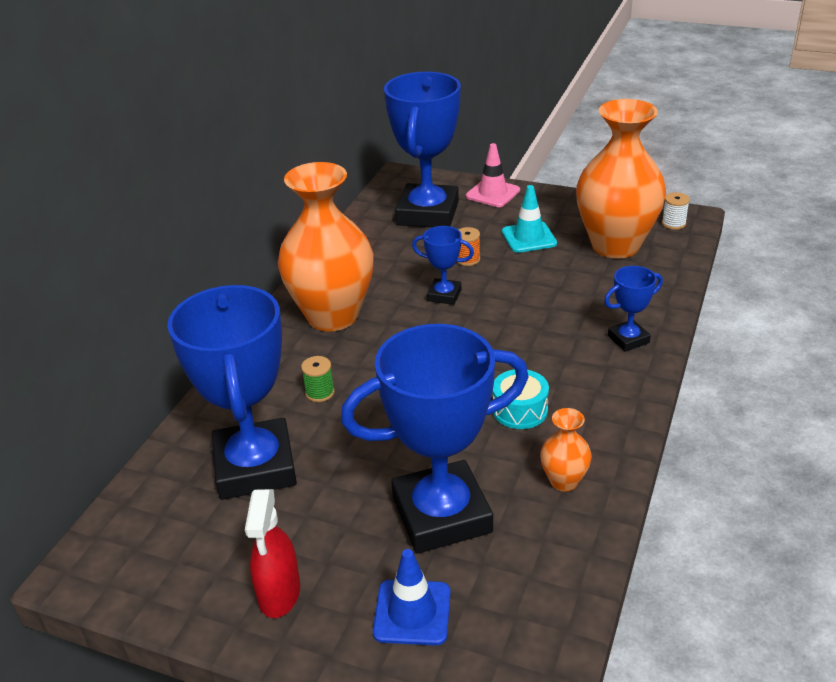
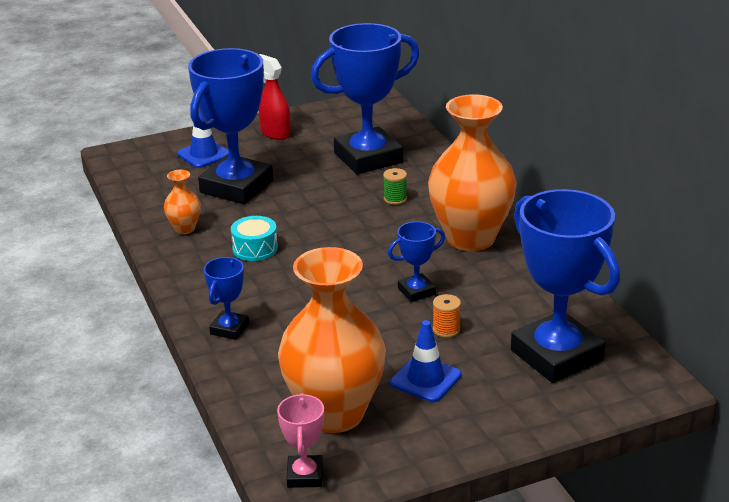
camera: 135 degrees right, 5 degrees down
blue trophy [167,285,297,500] -> blue trophy turned 60 degrees counterclockwise [311,23,420,174]
pink traffic cone [466,143,520,207] -> none
turquoise traffic cone [502,185,557,253] -> blue traffic cone [390,320,462,402]
white spool [662,192,690,230] -> pink trophy [277,393,324,488]

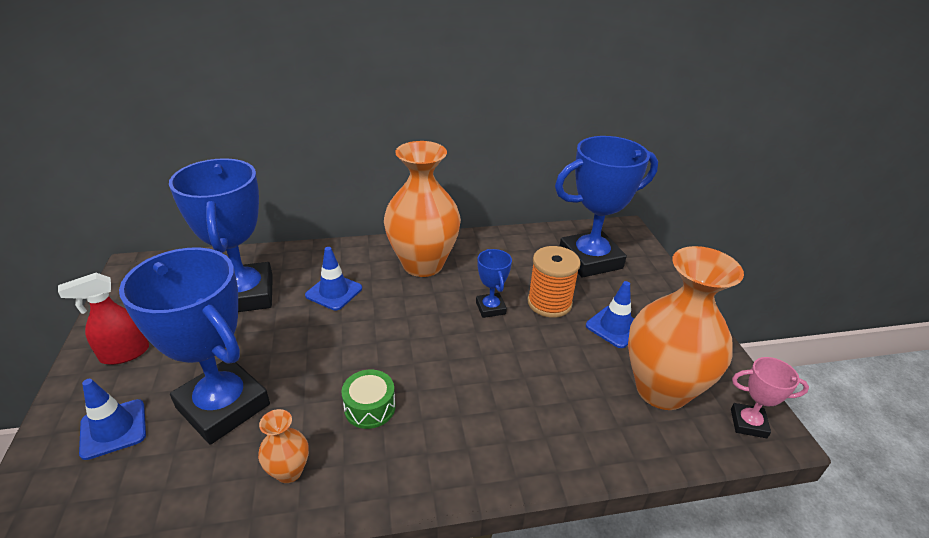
camera: 80 degrees left, 5 degrees up
blue trophy [204,257,249,340] -> none
turquoise drum [231,216,278,261] -> green drum [341,370,396,429]
green spool [383,168,407,205] -> blue traffic cone [305,247,362,310]
orange spool [433,294,461,338] -> orange spool [527,246,581,318], size x1.99

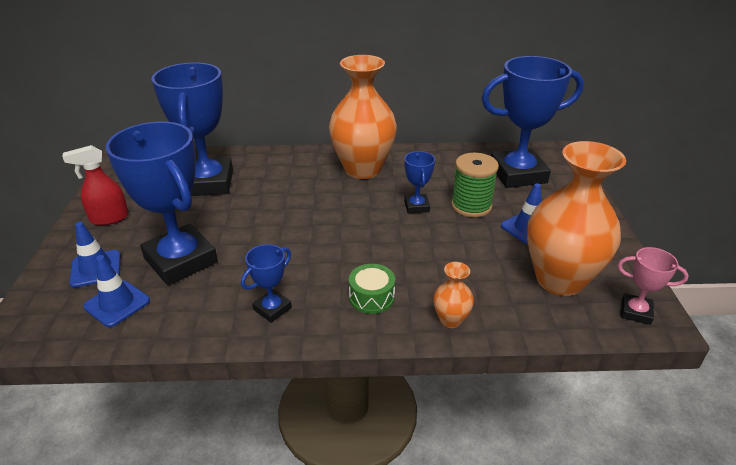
camera: 10 degrees right, 0 degrees up
orange vase [258,409,309,483] -> orange vase moved to [433,262,474,328]
blue traffic cone [305,247,362,310] -> blue traffic cone moved to [83,255,150,327]
green drum [341,370,396,429] -> green drum moved to [349,264,395,314]
orange spool [527,246,581,318] -> green spool [451,153,499,218]
none -> blue trophy [241,244,292,323]

